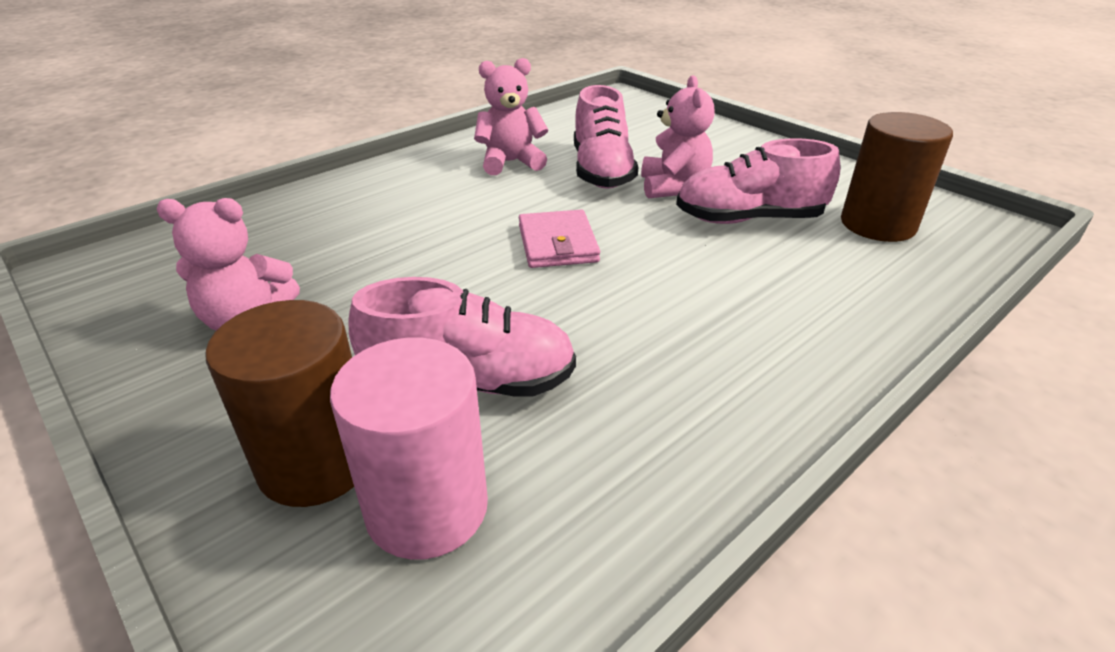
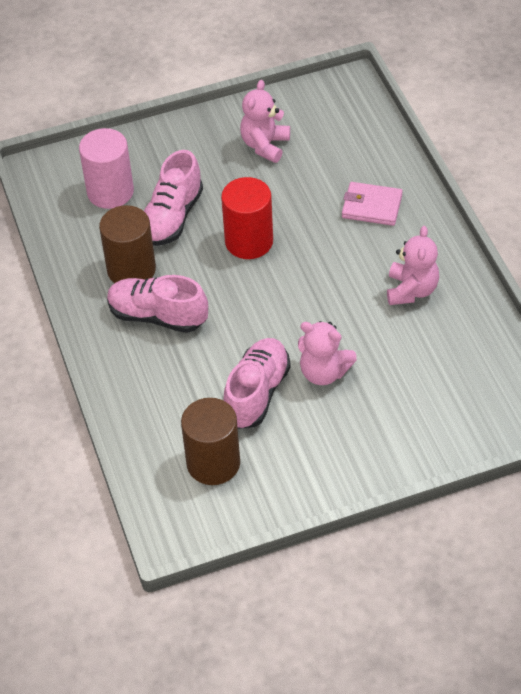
camera: 115 degrees right, 15 degrees up
brown cylinder [205,300,354,507] -> brown cylinder moved to [99,205,156,283]
pink wallet [519,210,600,268] -> pink wallet moved to [342,182,403,226]
pink shoe [574,85,638,189] -> pink shoe moved to [107,275,208,333]
none -> red cylinder [221,177,273,259]

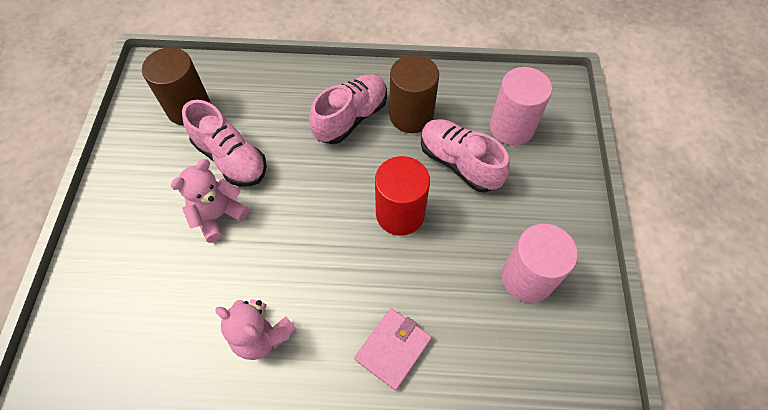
camera: 110 degrees right, 10 degrees up
pink teddy bear [240,80,290,163] -> pink cylinder [502,224,578,303]

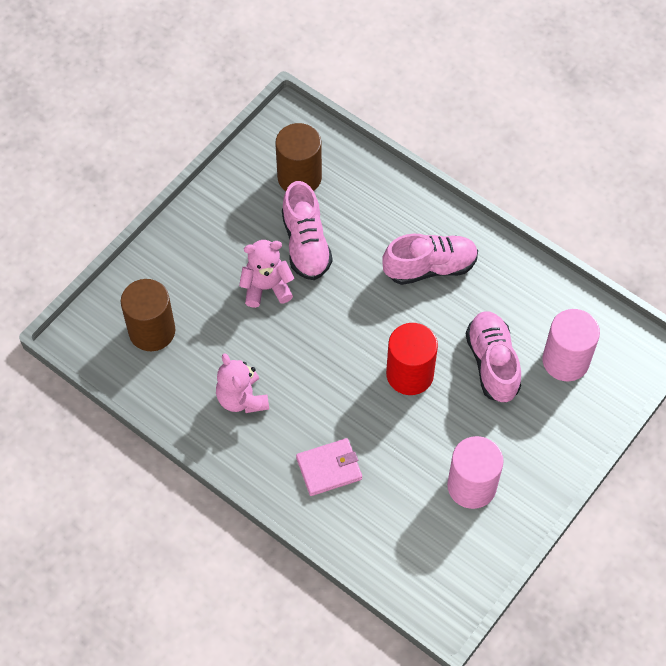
camera: 35 degrees right, 0 degrees up
brown cylinder [389,55,439,133] -> brown cylinder moved to [121,279,175,351]

